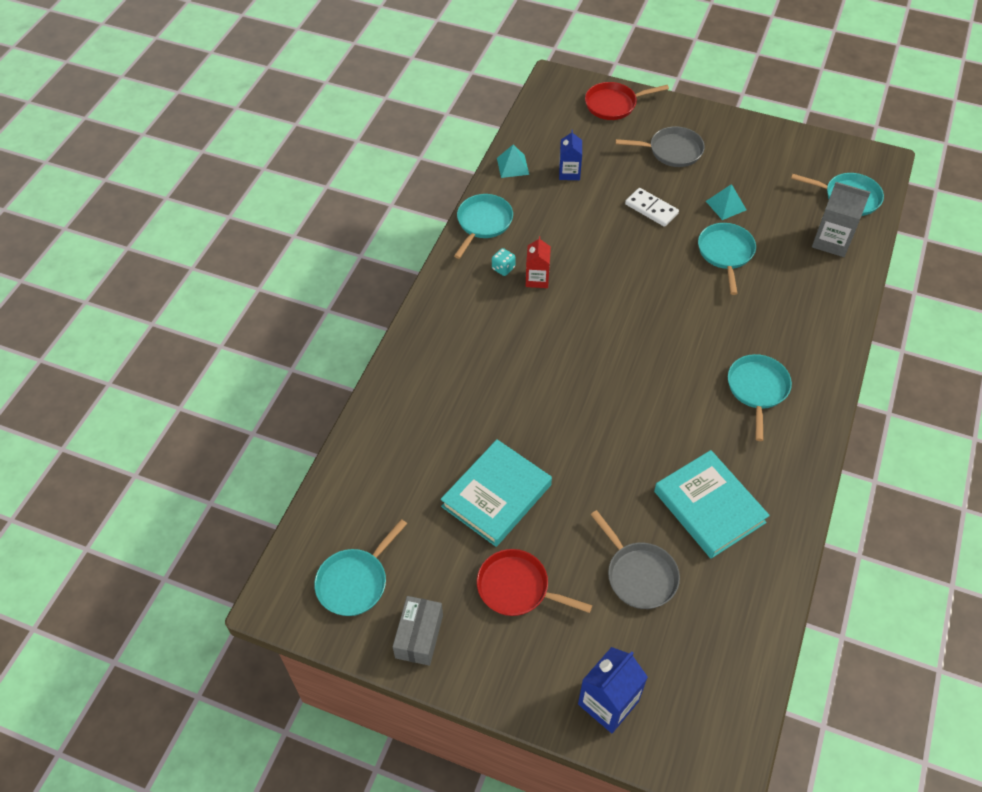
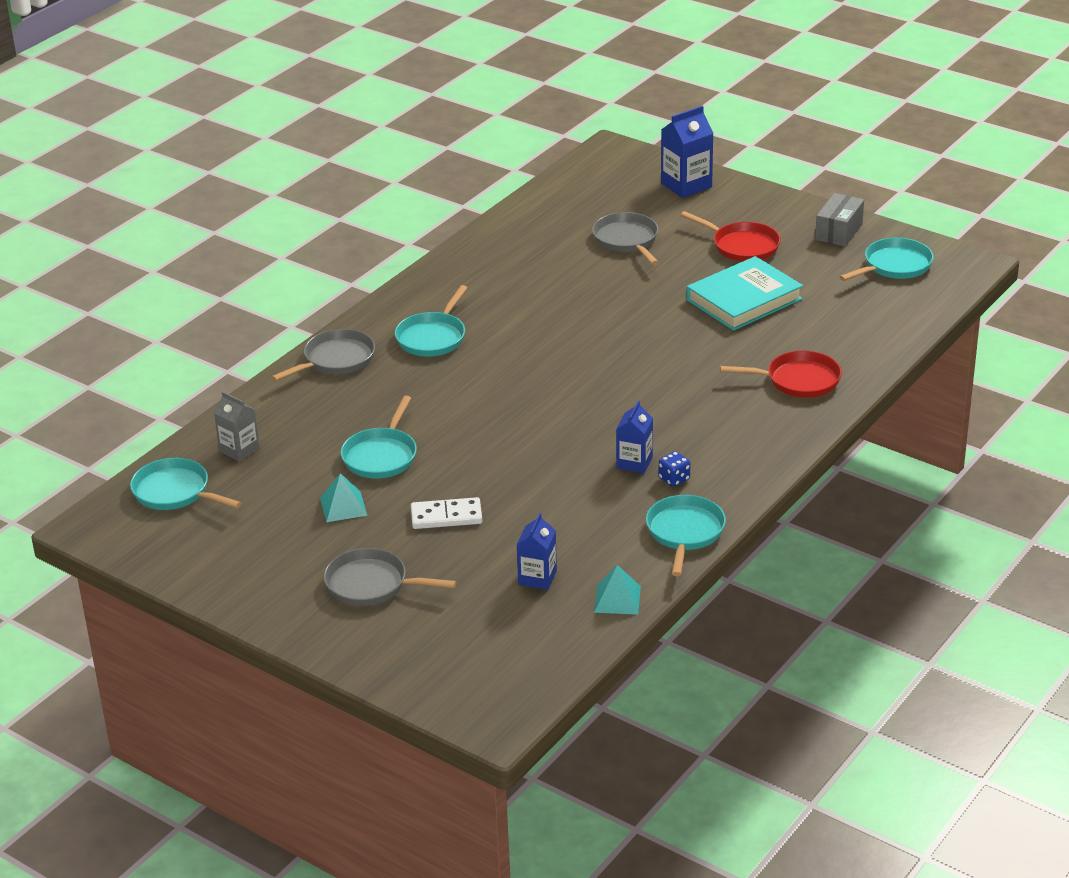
camera: 165 degrees left, 20 degrees down
turquoise pan [454,194,513,259] -> turquoise pan turned 150 degrees clockwise [646,495,726,576]
turquoise dice [492,248,516,276] -> blue dice [659,451,690,487]
red carton [526,236,551,288] -> blue carton [616,401,653,473]
red pan [585,82,669,120] -> red pan moved to [720,351,842,398]
white domino [625,188,679,227] -> white domino turned 60 degrees counterclockwise [411,497,482,529]
turquoise book [654,450,770,559] -> none
grey carton [812,182,870,257] -> grey carton [214,392,260,462], size x0.66
none -> grey pan [272,329,375,381]

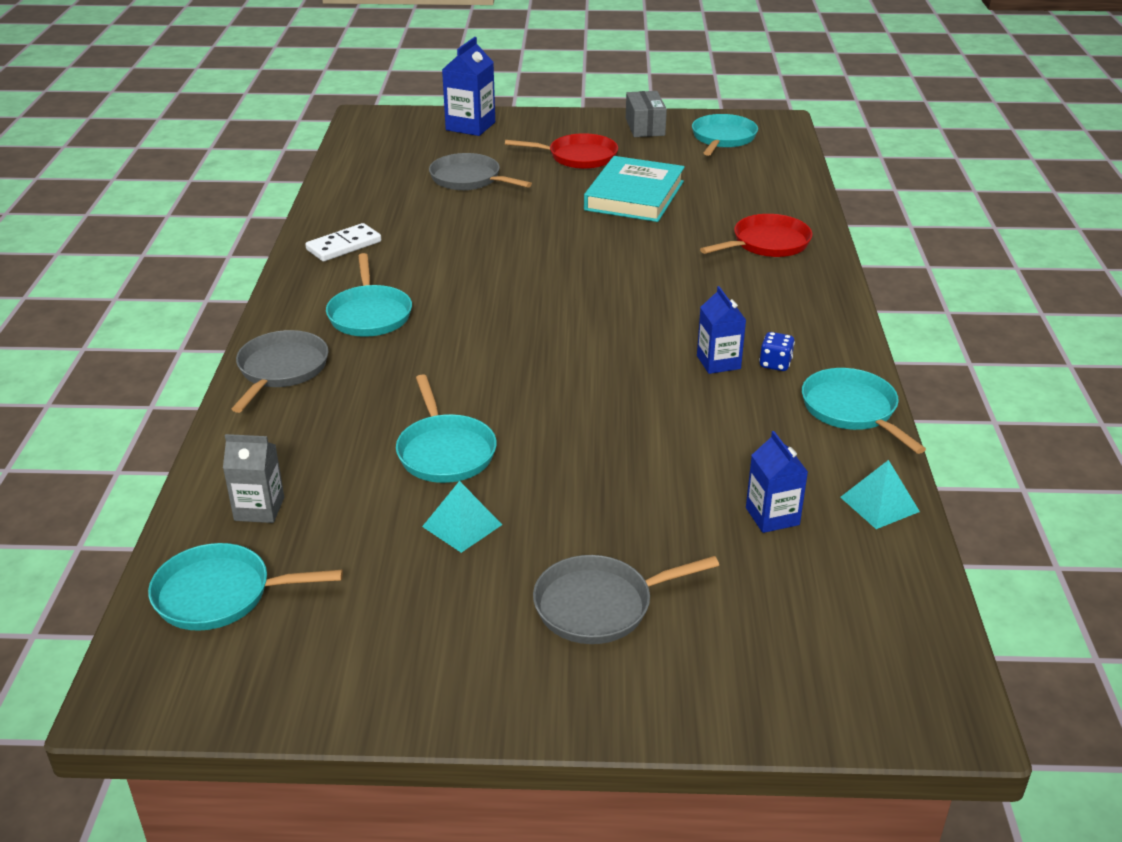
camera: 35 degrees left, 0 degrees up
white domino [411,497,482,529] -> white domino moved to [305,223,381,262]

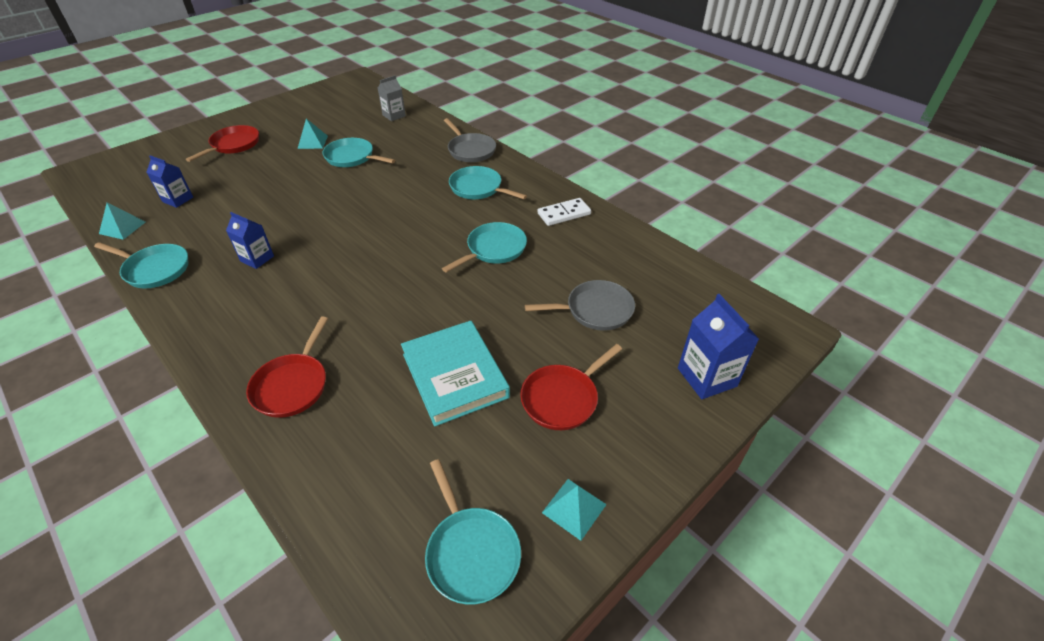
camera: 135 degrees right, 10 degrees up
turquoise pan [148,543,343,631] -> turquoise pan moved to [442,222,527,273]
white domino [305,223,381,262] -> white domino turned 60 degrees clockwise [538,198,591,226]
grey pan [533,555,719,644] -> red pan [186,125,259,162]
grey box [626,91,667,137] -> turquoise pyramid [542,479,607,541]
blue dice [759,332,795,371] -> none

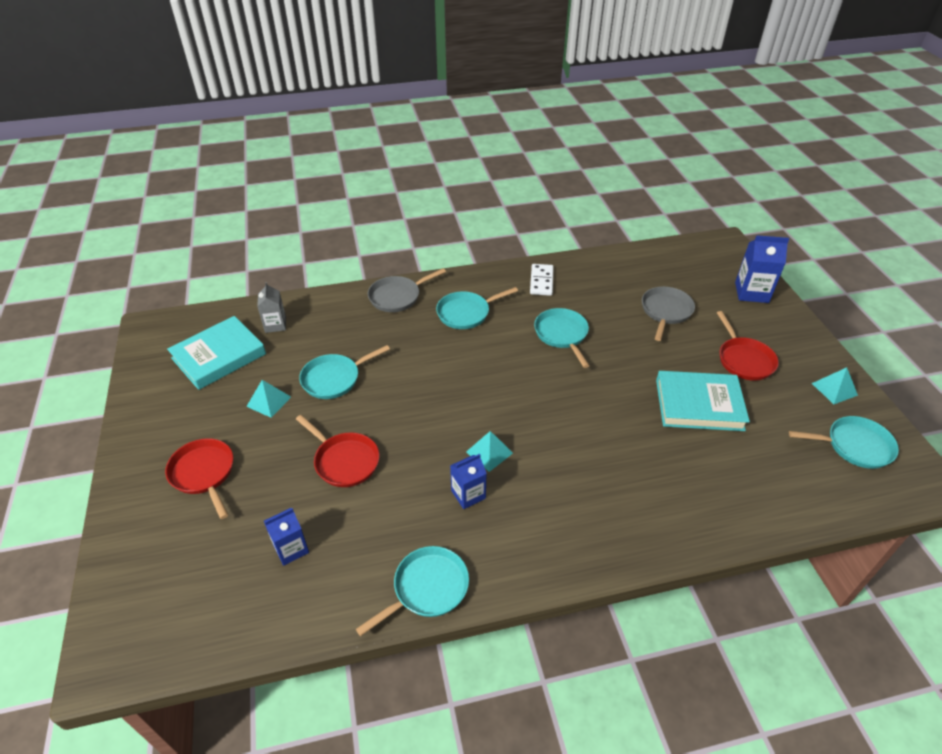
camera: 60 degrees left, 0 degrees up
turquoise pyramid [99,203,145,240] -> turquoise pyramid moved to [466,431,513,472]
red pan [246,316,328,418] -> red pan moved to [296,415,379,487]
grey pan [444,118,496,162] -> grey pan turned 150 degrees clockwise [368,268,446,312]
none -> turquoise book [167,316,266,390]

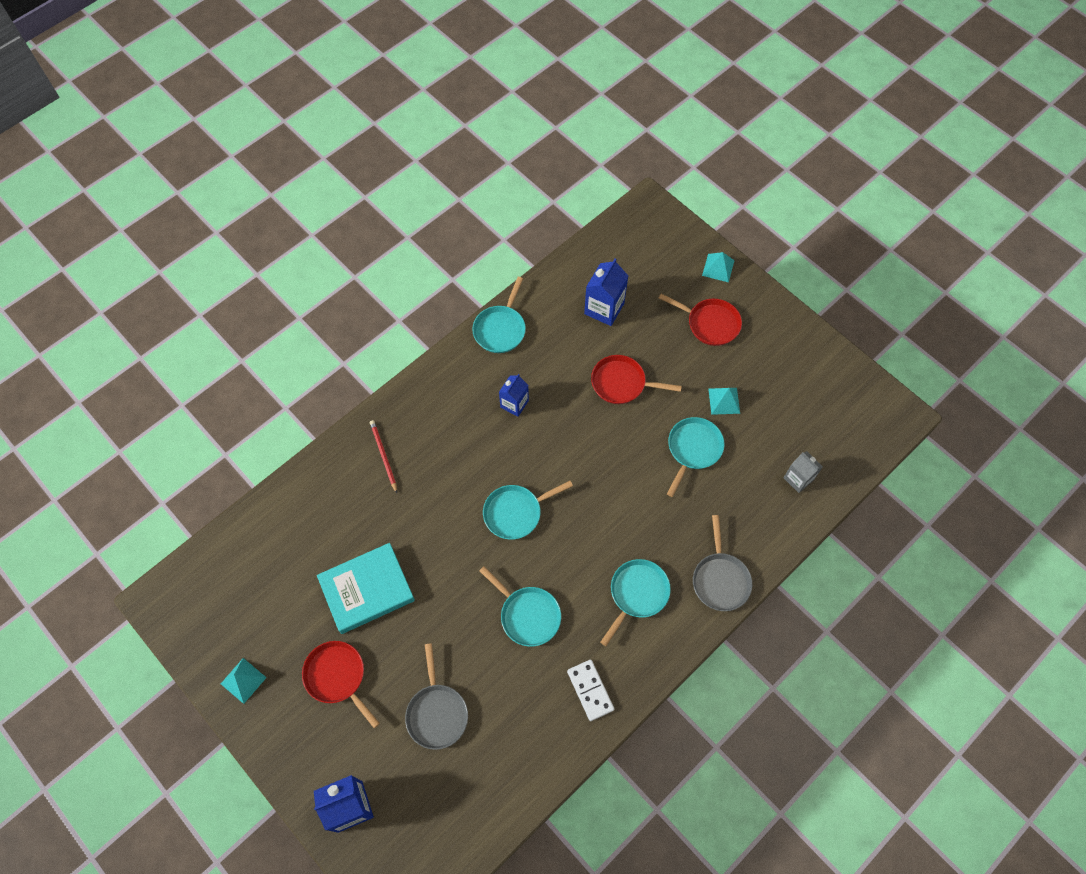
camera: 150 degrees right, 20 degrees up
turquoise book [167,316,266,390] -> none
blue carton [264,508,309,566] -> blue carton [584,258,628,326], size x1.51
grey pan [368,268,446,312] -> grey pan turned 150 degrees clockwise [693,515,752,611]
turquoise pyramid [466,431,513,472] -> turquoise pyramid moved to [702,252,735,282]
turquoise pan [789,416,899,469] -> turquoise pan moved to [483,481,573,540]
none -> red pencil [370,420,397,493]

